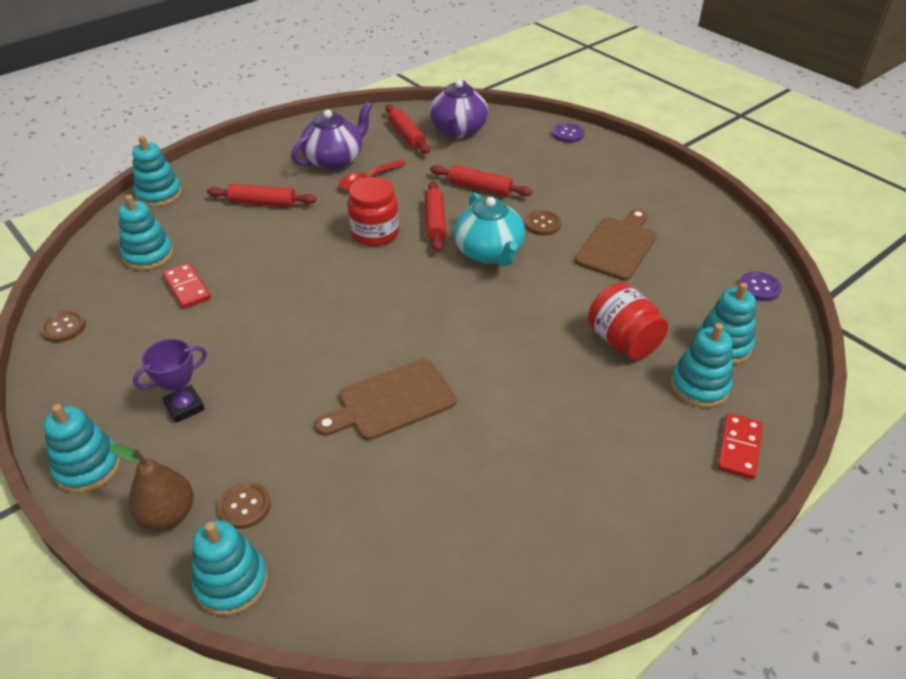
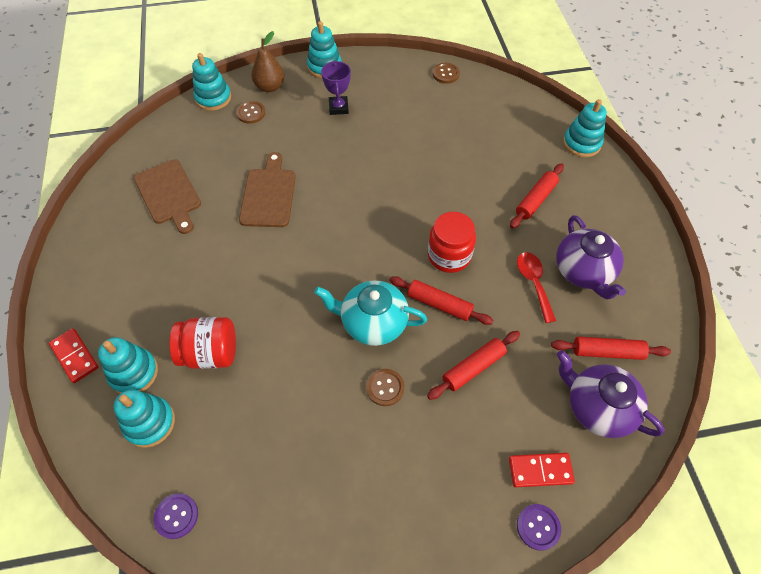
camera: 120 degrees right, 15 degrees up
turquoise stacking toy [118,195,173,271] -> none
red domino [163,263,211,309] -> red domino moved to [509,453,575,487]
brown cutting board [575,209,656,281] -> brown cutting board moved to [134,160,201,234]

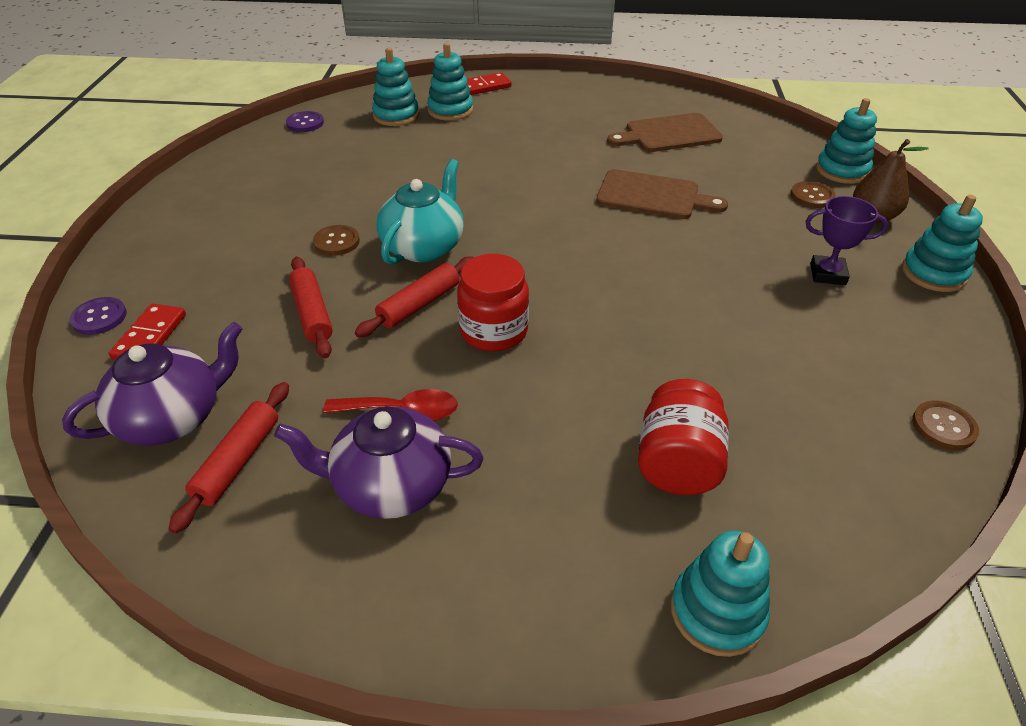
camera: 105 degrees right, 15 degrees down
red jar [169,317,236,369] -> red jar moved to [638,379,729,495]
red rolling pin [510,163,564,229] -> none

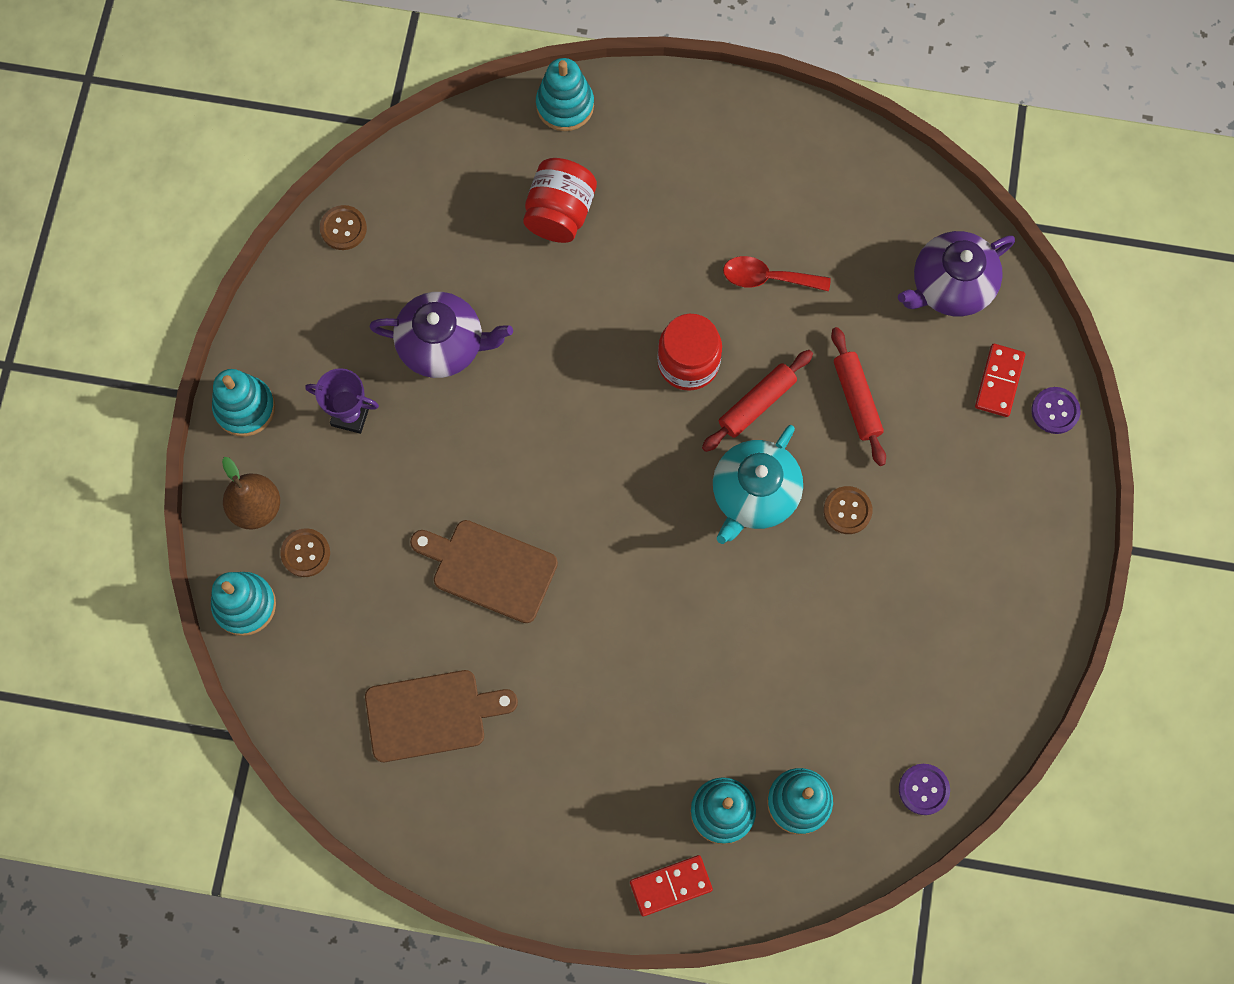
camera: 175 degrees left, 30 degrees up
red rolling pin [169,382,289,534] -> none
purple teapot [274,406,483,519] -> purple teapot moved to [370,292,513,378]

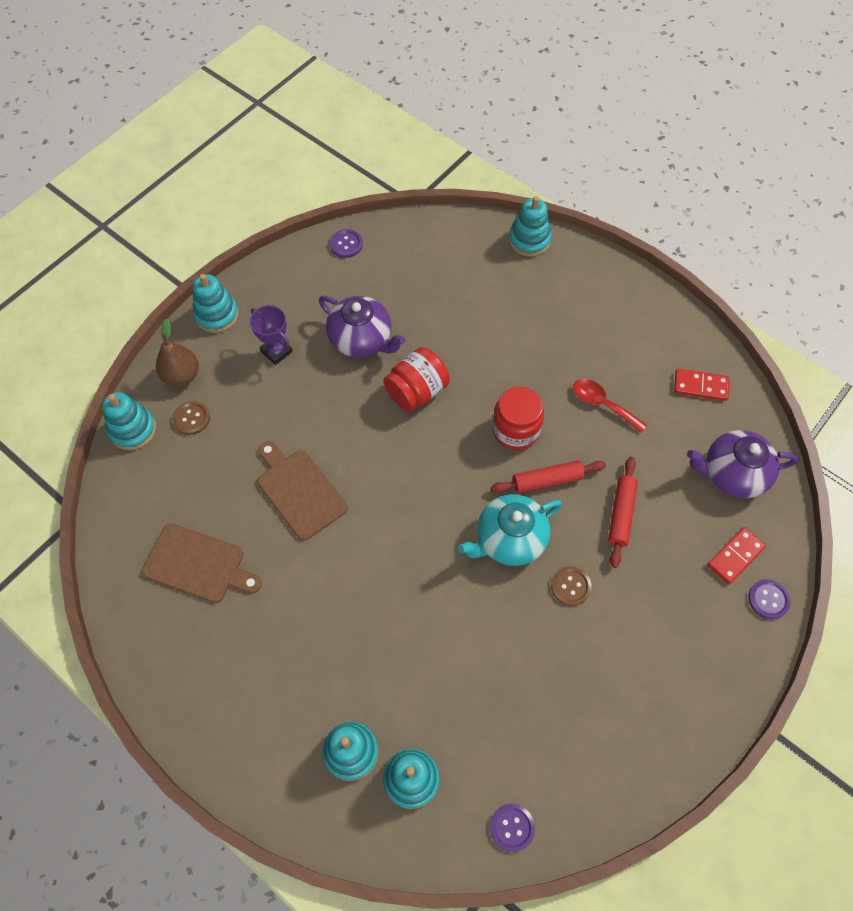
camera: 30 degrees right, 10 degrees down
brown button [320,205,367,250] -> purple button [330,229,363,258]
red jar [523,158,597,243] -> red jar moved to [383,347,450,412]
red domino [630,855,713,916] -> red domino moved to [674,369,729,401]

